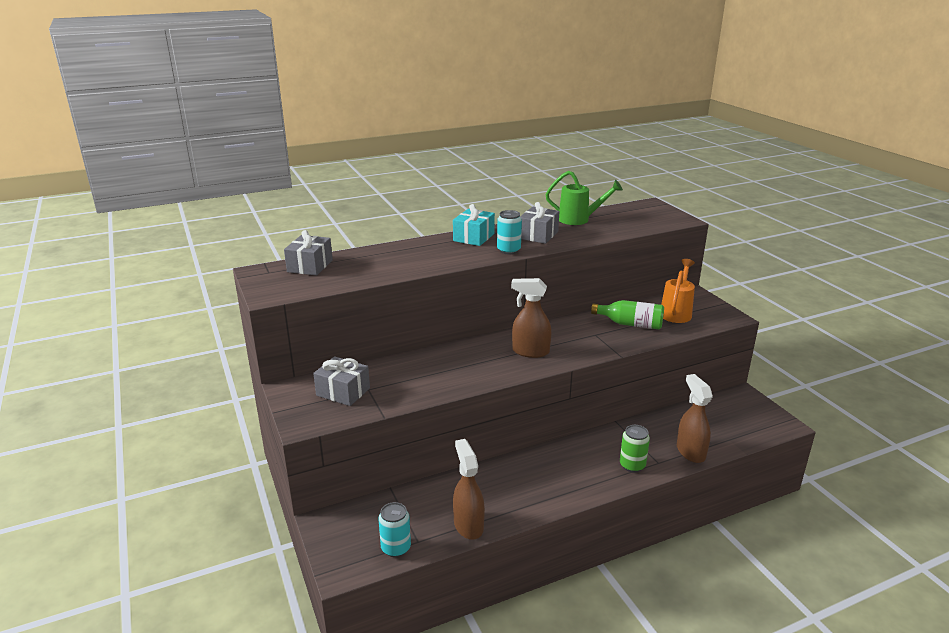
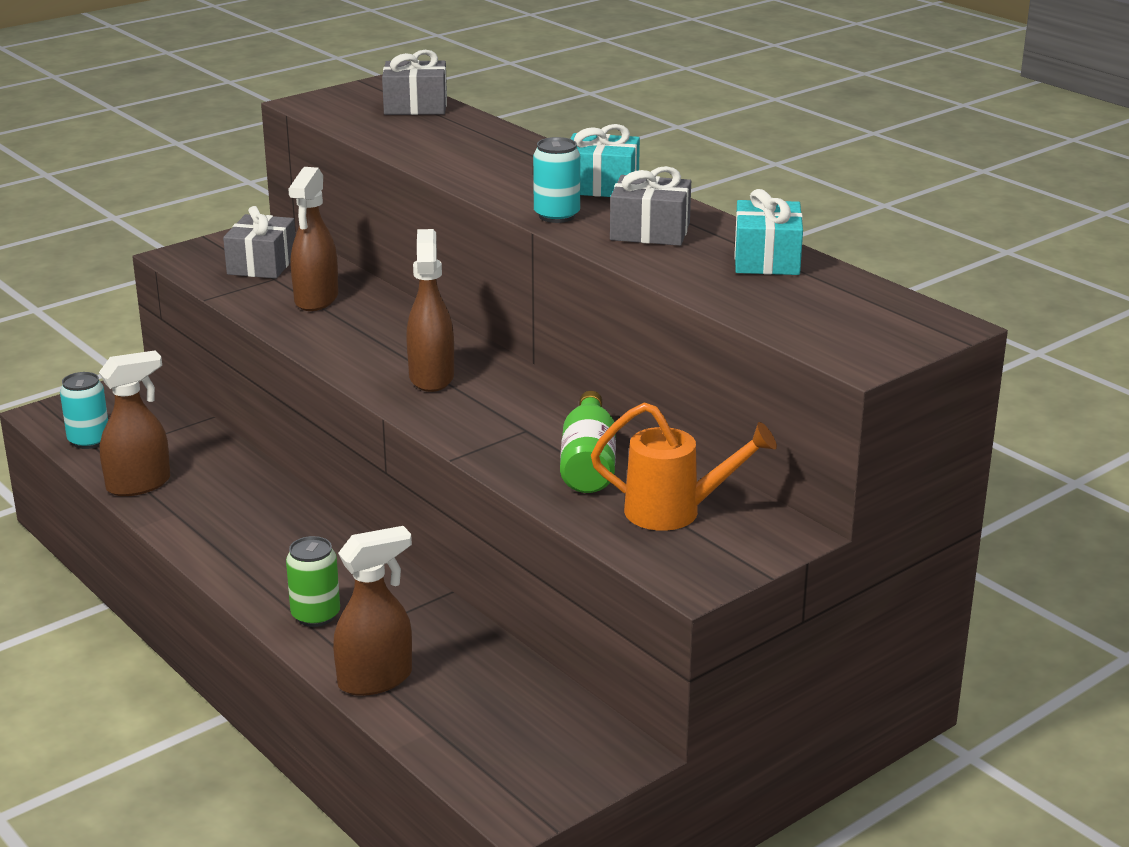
camera: 75 degrees right, 0 degrees up
green watering can [545,171,623,225] -> turquoise gift [734,189,803,275]
none -> brown spray bottle [288,167,339,311]

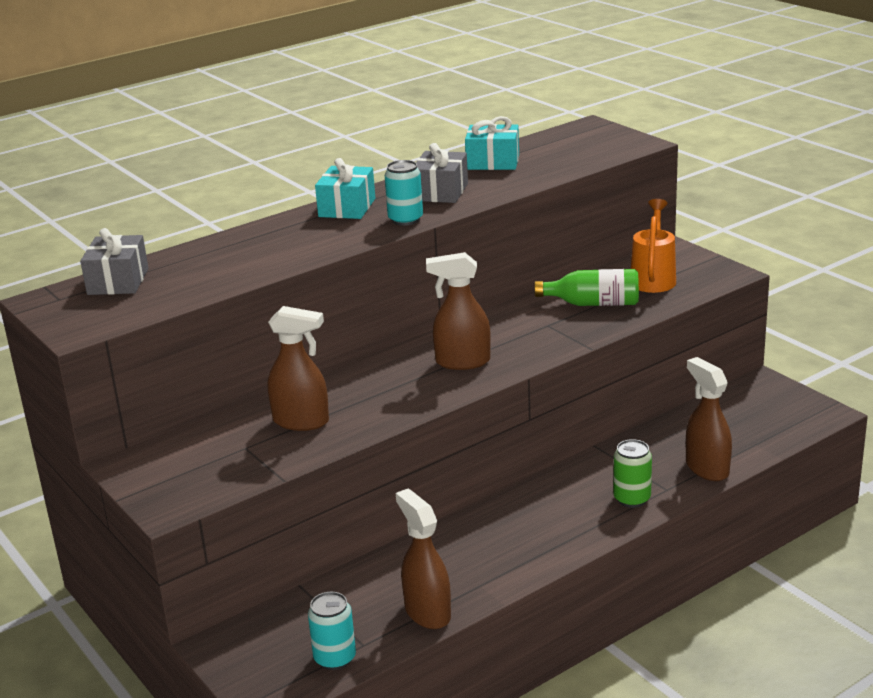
camera: 85 degrees left, 0 degrees up
grey gift [223,206,296,279] -> none

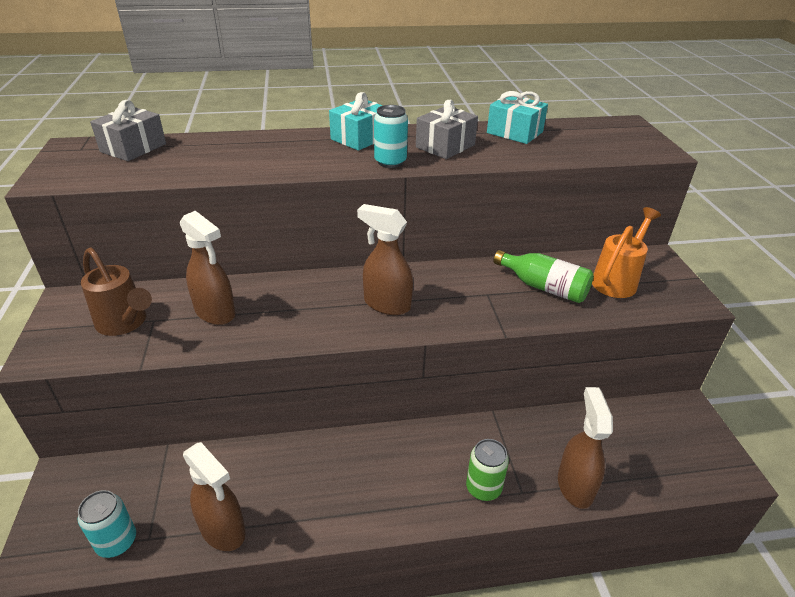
camera: 25 degrees right, 10 degrees up
brown spray bottle [396,489,451,629] -> brown spray bottle turned 135 degrees clockwise [183,442,246,551]
none -> brown watering can [81,247,152,336]

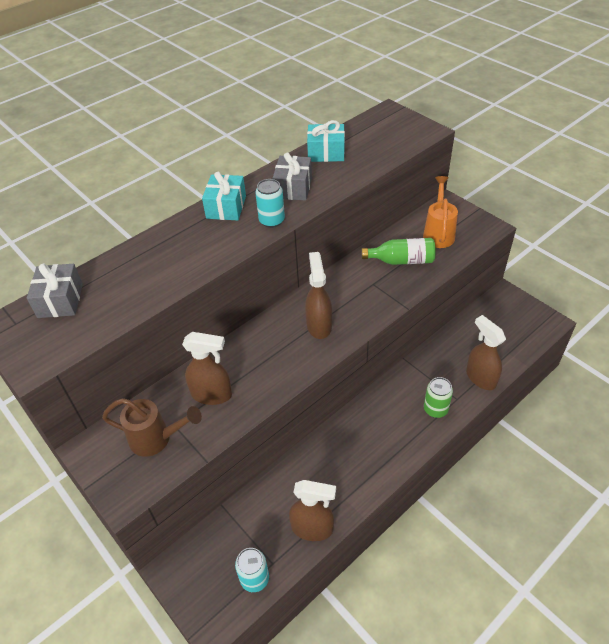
camera: 30 degrees left, 10 degrees up
brown spray bottle [357,204,413,315] -> brown spray bottle turned 90 degrees clockwise [305,252,332,339]

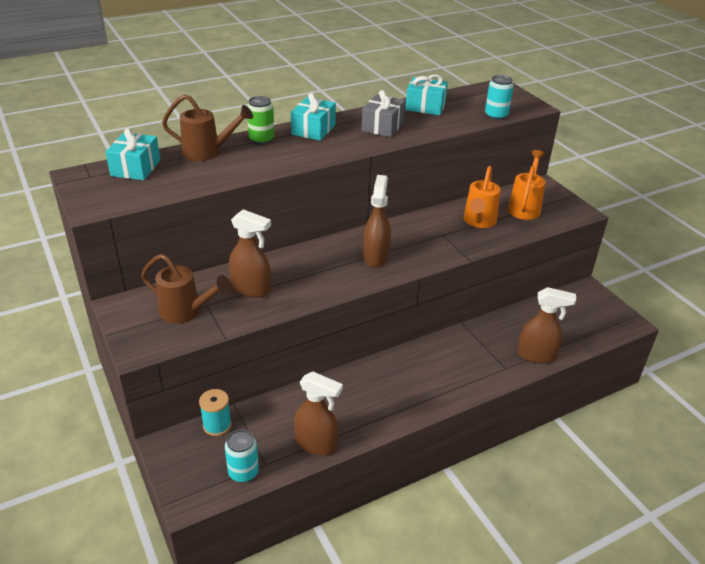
camera: 10 degrees right, 10 degrees down
grey gift [27,263,83,318] -> turquoise gift [105,128,160,180]
turquoise can [255,179,285,228] -> turquoise can moved to [485,75,514,120]
green bottle [361,238,436,265] -> orange watering can [463,166,501,228]
green can [424,377,453,418] -> green can moved to [247,96,275,145]
brown spray bottle [466,315,506,390] -> brown spray bottle turned 120 degrees clockwise [518,287,576,363]
none -> brown watering can [162,94,253,161]
none -> turquoise spool [199,389,232,436]

